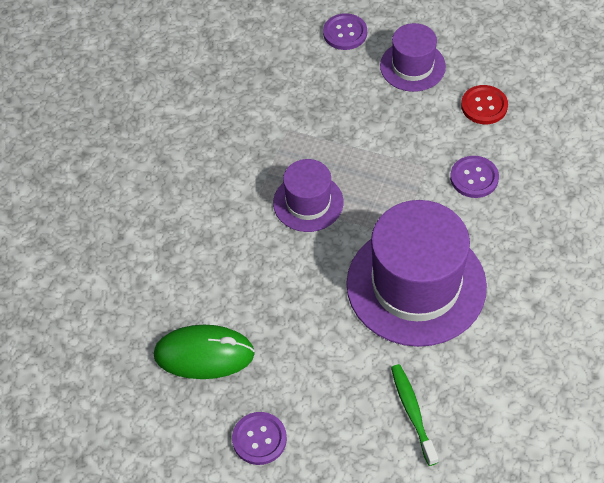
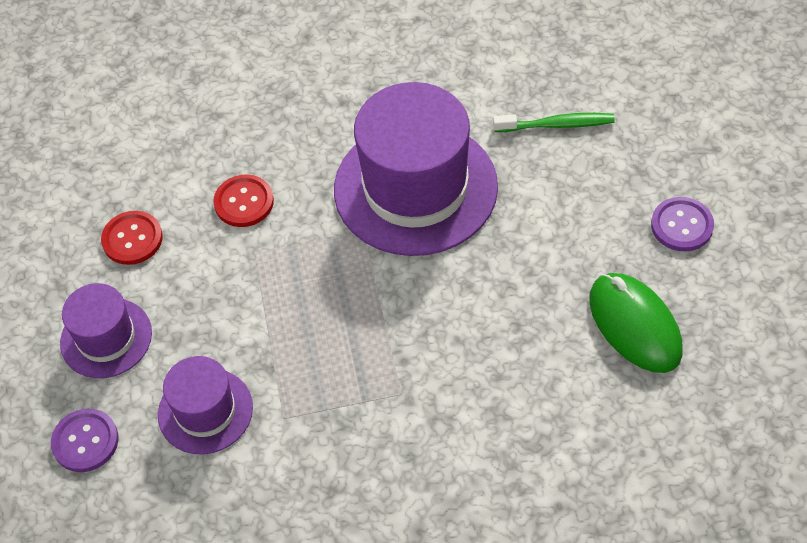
camera: 120 degrees left, 0 degrees up
purple hat [273,159,343,232] -> purple hat moved to [158,356,253,454]
green toothbrush [391,364,438,466] -> green toothbrush turned 135 degrees counterclockwise [493,113,615,132]
purple button [450,156,499,198] -> red button [213,174,274,227]

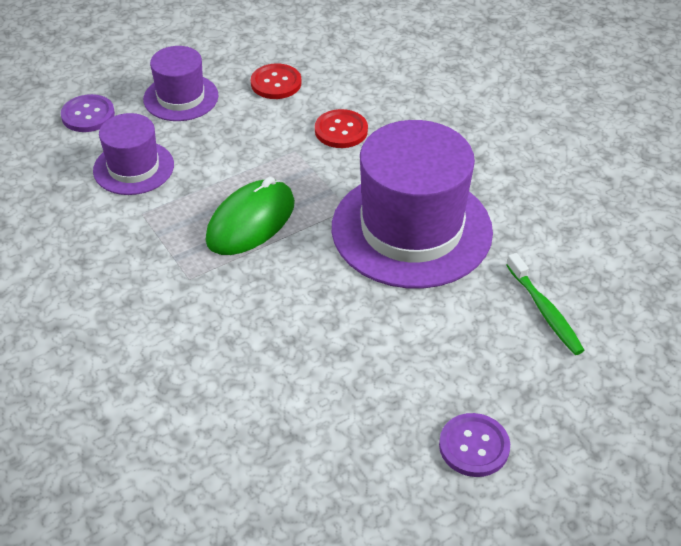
camera: 65 degrees right, 10 degrees down
green mouse [589,273,683,373] -> green mouse moved to [206,177,295,255]

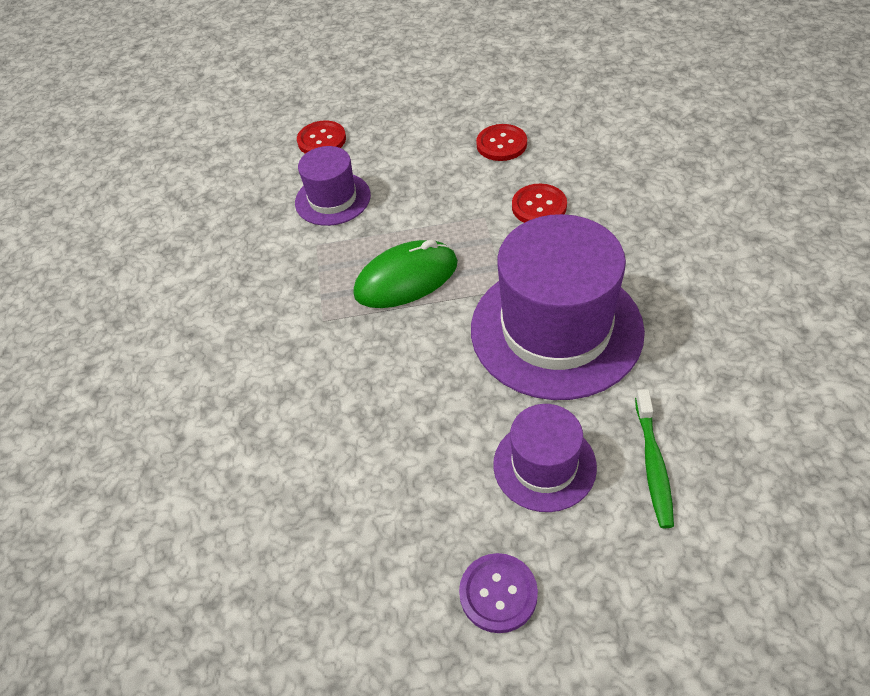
camera: 30 degrees right, 5 degrees up
purple button [61,94,115,132] -> red button [297,121,346,154]
purple hat [143,46,219,121] -> purple hat moved to [493,404,597,512]

